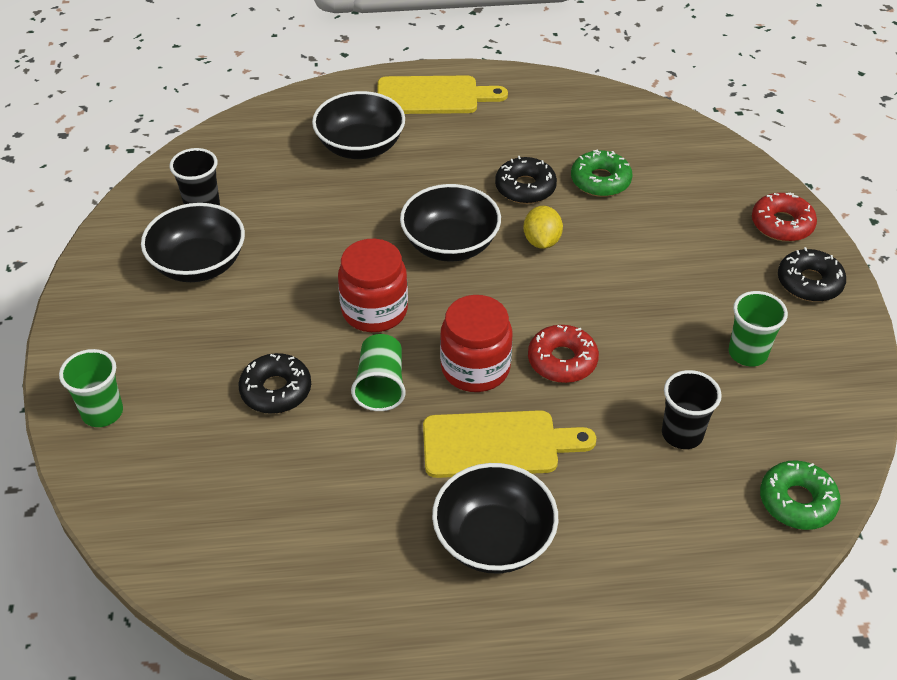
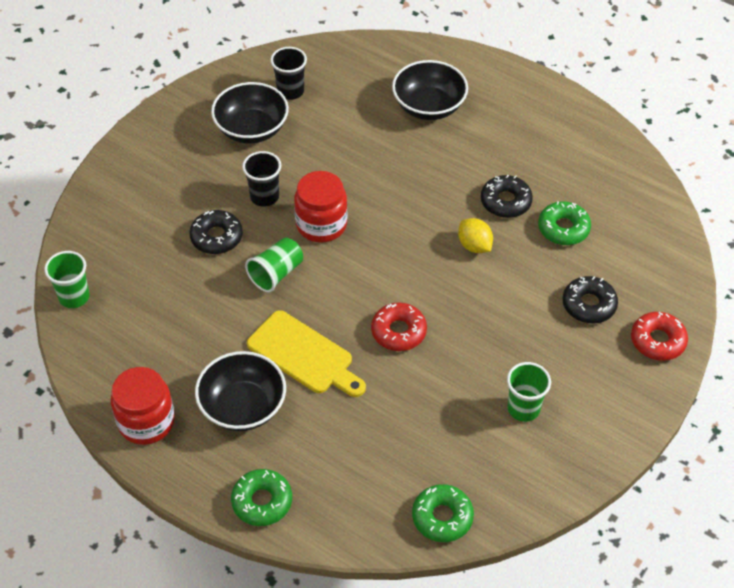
camera: 40 degrees right, 5 degrees up
green cup [59,349,123,427] -> green cup moved to [44,251,90,308]
yellow cutting board [377,75,508,114] -> none
black bowl [400,184,501,262] -> none
red jar [440,295,512,392] -> red jar moved to [111,367,175,445]
yellow lemon [523,206,563,249] -> yellow lemon turned 75 degrees counterclockwise [458,218,493,253]
black cup [662,370,722,449] -> black cup moved to [242,151,281,207]
black donut [778,247,846,302] -> black donut moved to [563,276,618,324]
none -> green donut [231,469,292,526]

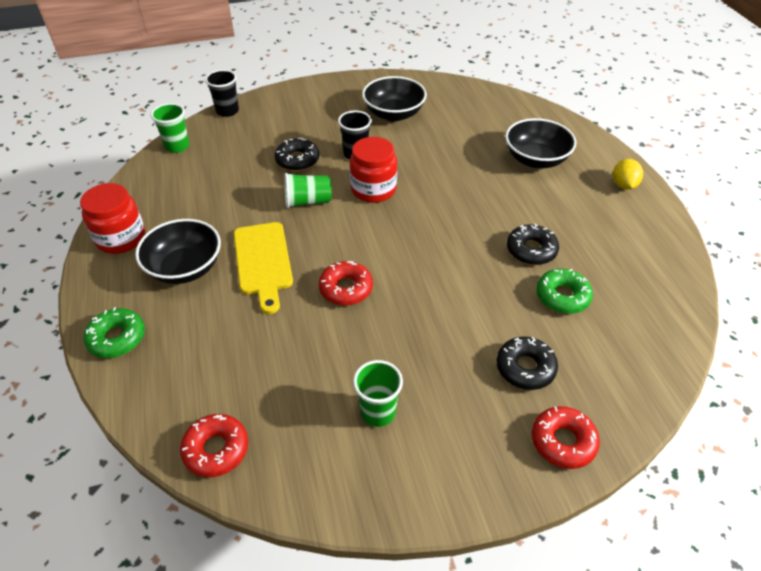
camera: 40 degrees right, 5 degrees down
black cup [270,47,307,100] -> black cup moved to [205,70,239,117]
green donut [412,484,474,542] -> red donut [180,414,248,477]
yellow lemon [458,218,493,253] -> yellow lemon moved to [613,159,643,190]

